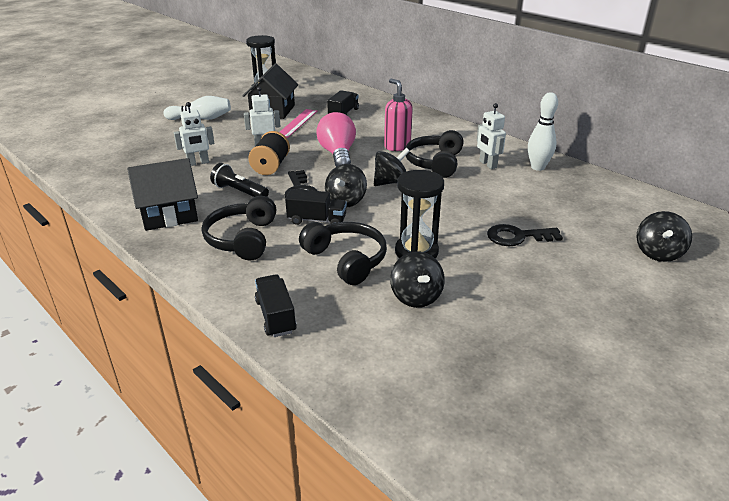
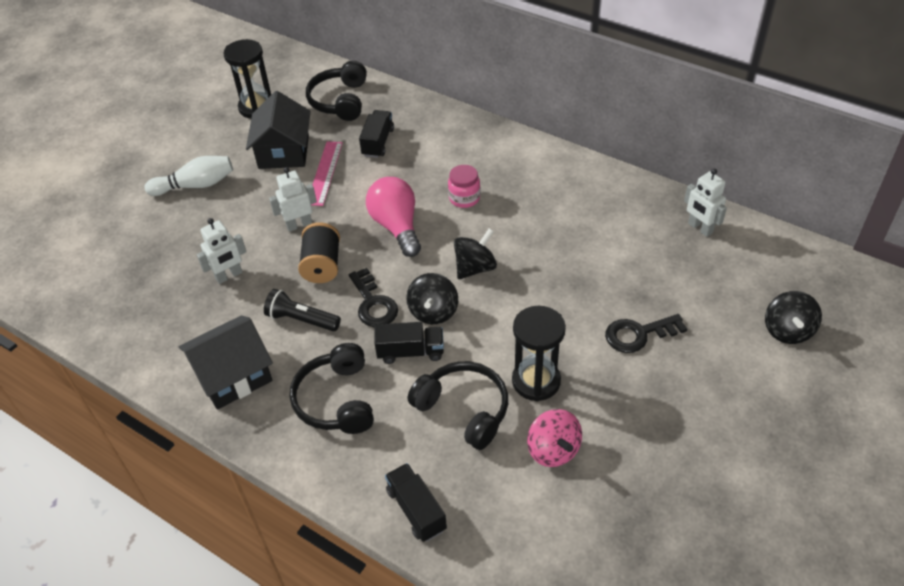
camera: 10 degrees left, 15 degrees up
pink soap dispenser [384,78,413,151] -> pink jar [448,165,480,208]
black spinning top [390,252,445,308] -> pink spinning top [527,409,582,467]
black headphones [405,130,464,178] -> black headphones moved to [306,61,367,121]
white robot [477,103,506,169] -> white robot moved to [684,169,727,237]
white bowling pin [528,92,558,171] -> none

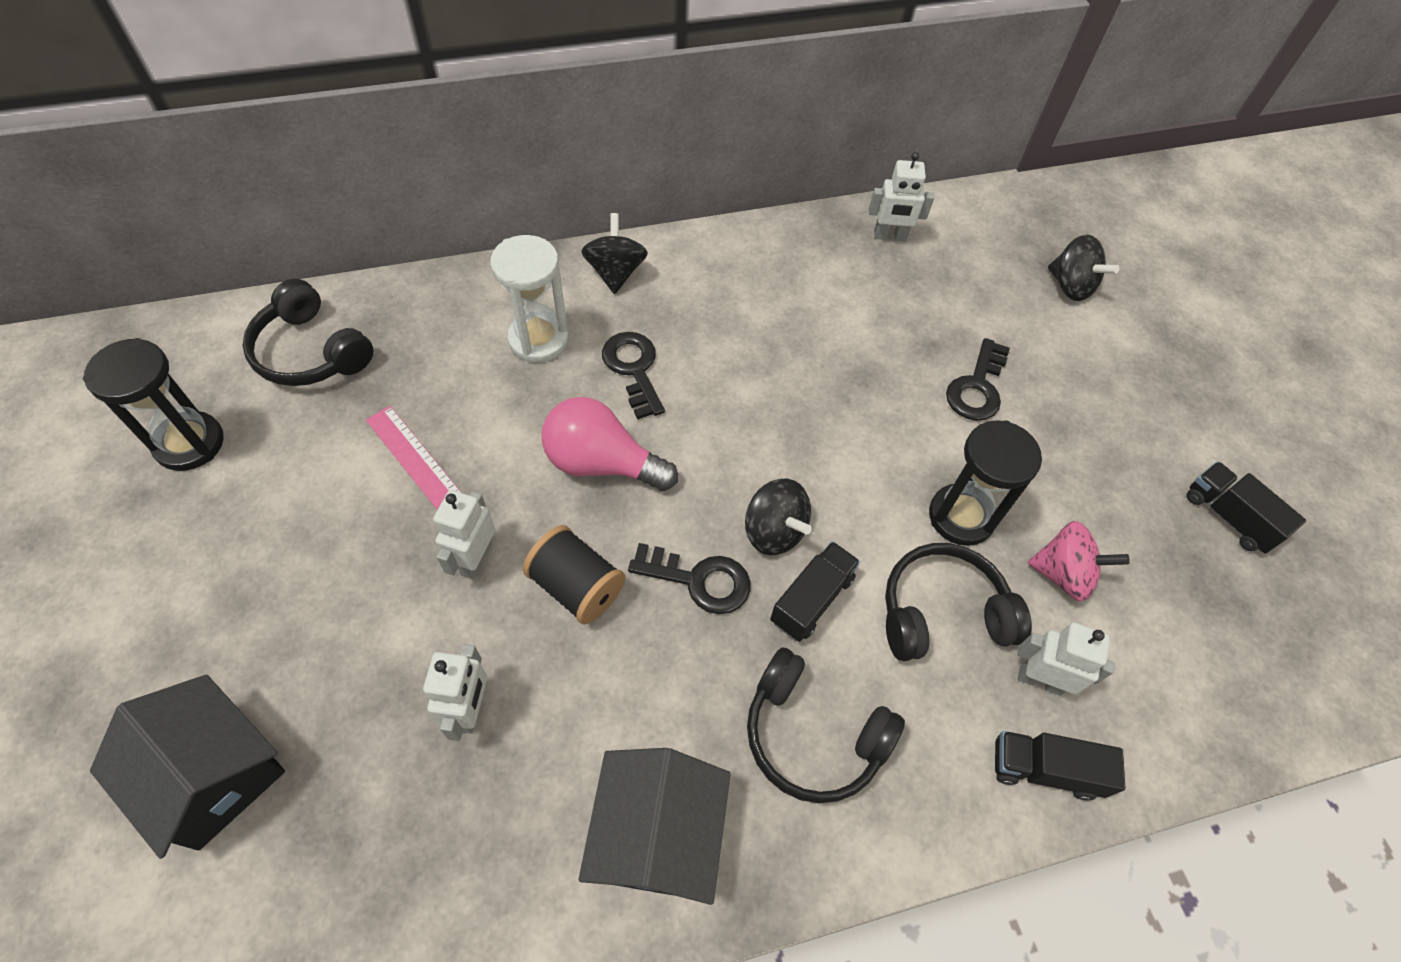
camera: 55 degrees left, 10 degrees up
white bowling pin [145,156,233,196] -> none
black house [246,91,311,169] -> black house moved to [90,675,285,859]
black flashlight [264,289,341,331] -> none
black truck [359,110,394,158] -> black truck moved to [1187,461,1306,554]
pink jar [448,165,480,208] -> black key [602,332,665,419]
black spinning top [454,228,497,279] -> black spinning top moved to [581,213,648,294]
none -> white hourglass [490,235,569,363]
none -> white robot [1017,622,1115,696]

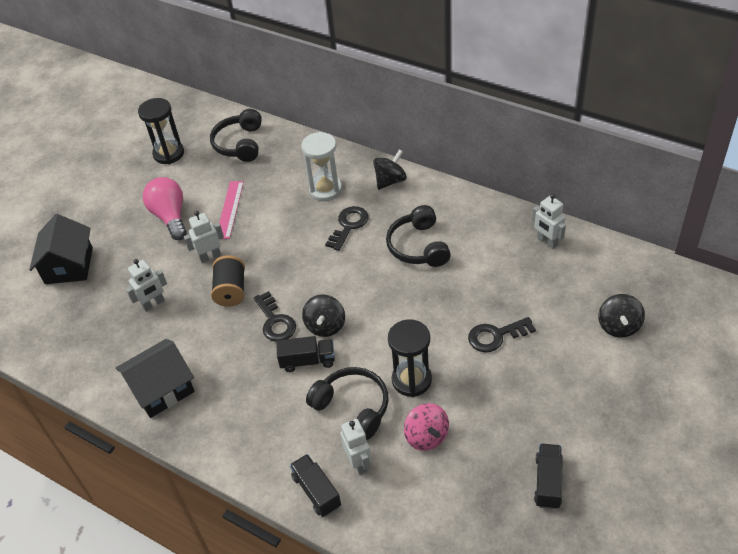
camera: 55 degrees right, 10 degrees down
pink light bulb [542,397,678,491] -> pink light bulb moved to [143,177,187,240]
black headphones [747,647,905,803] -> black headphones moved to [386,205,451,267]

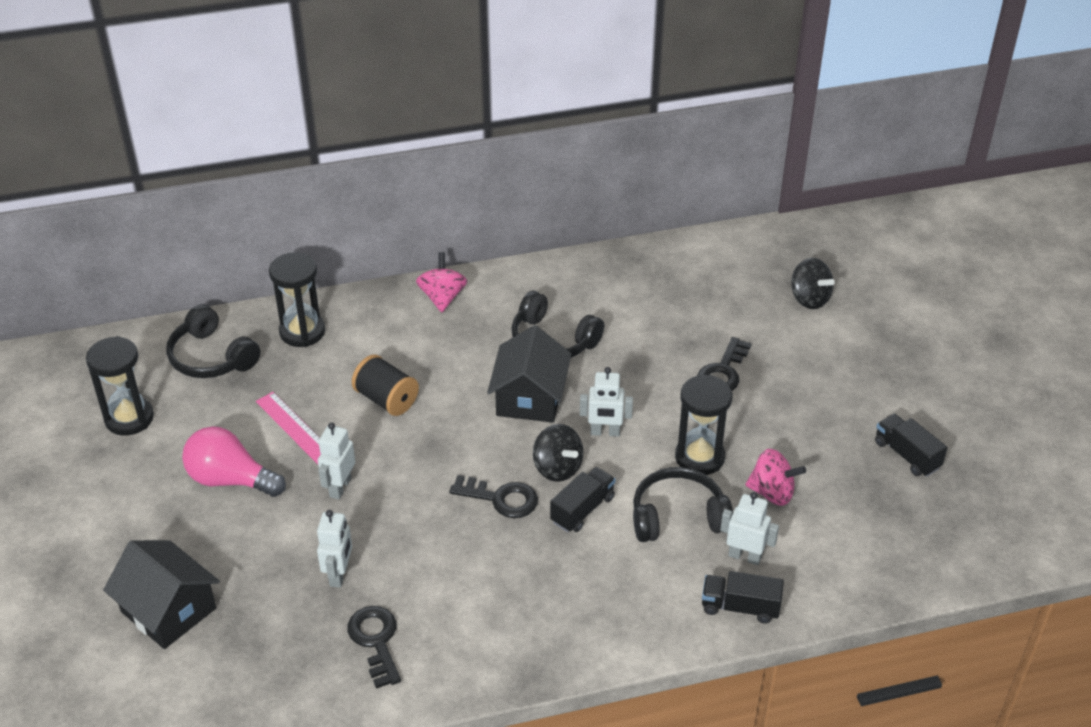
camera: 50 degrees left, 5 degrees down
black house [116,339,195,418] -> black house moved to [487,325,571,423]
black spool [211,255,245,307] -> black spool moved to [352,354,419,416]
white hourglass [301,132,342,201] -> none
black key [325,206,369,251] -> black key moved to [347,606,401,689]
black spinning top [373,149,407,190] -> pink spinning top [416,252,467,312]
white robot [532,194,566,249] -> white robot moved to [580,367,633,437]
none -> black hourglass [269,252,325,347]

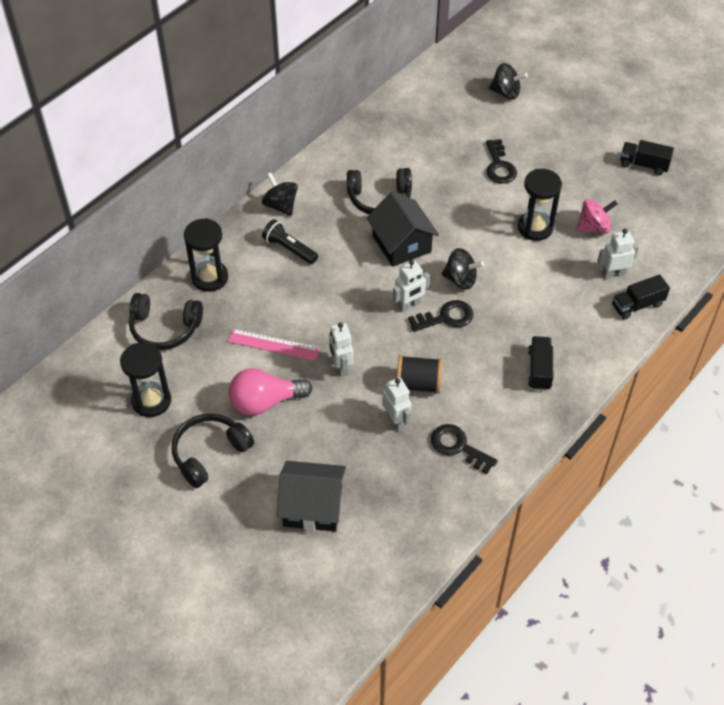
camera: 35 degrees left, 10 degrees up
black spool [352,354,419,416] -> black spool moved to [397,355,443,393]
pink spinning top [416,252,467,312] -> black spinning top [262,173,298,216]
black truck [550,467,615,532] -> black truck moved to [528,336,553,391]
white robot [580,367,633,437] -> white robot moved to [393,260,430,312]
black headphones [633,467,733,542] -> black headphones moved to [172,413,254,488]
none -> black flashlight [262,219,318,264]

